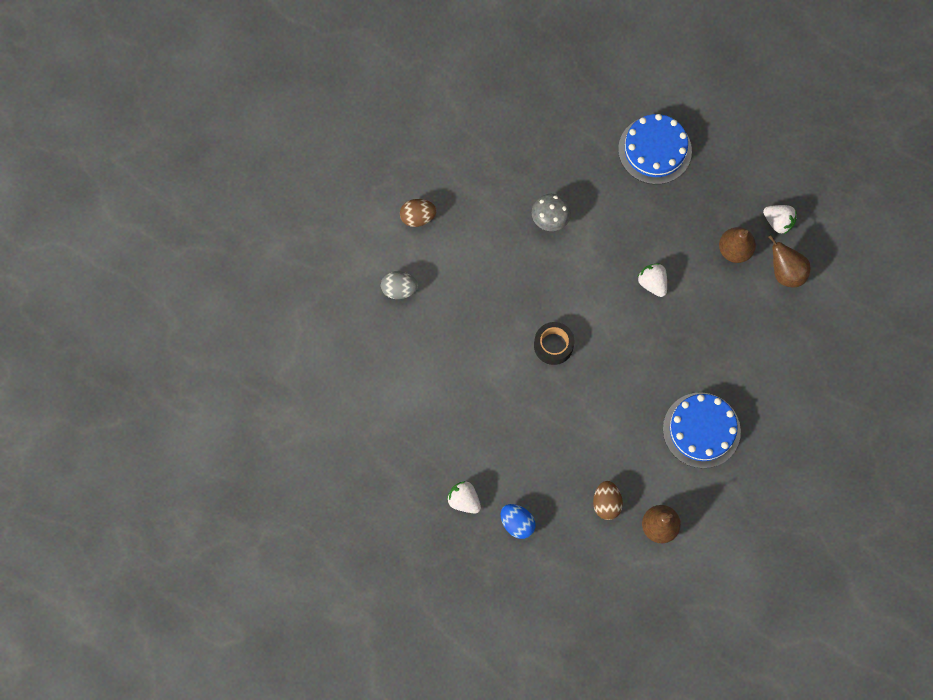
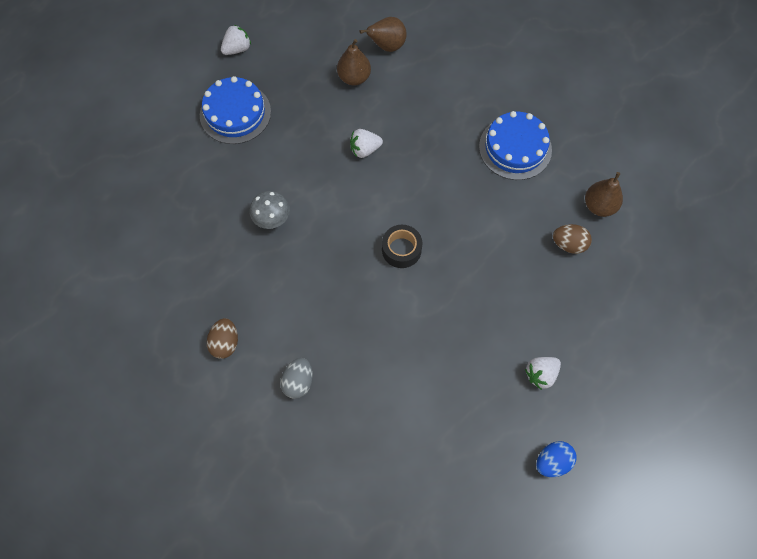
camera: 75 degrees left, 5 degrees down
blue egg [501,504,535,539] -> blue egg moved to [536,441,577,477]
white strawberry [763,205,797,234] -> white strawberry moved to [221,25,251,55]

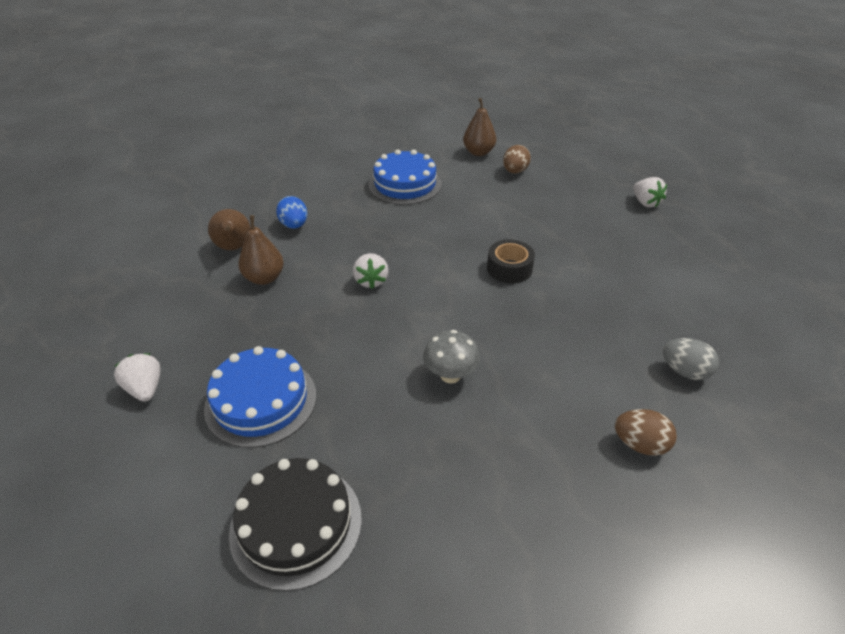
camera: 80 degrees left, 25 degrees down
blue egg [536,441,577,477] -> blue egg moved to [276,196,307,229]
none -> black cake [229,458,362,591]

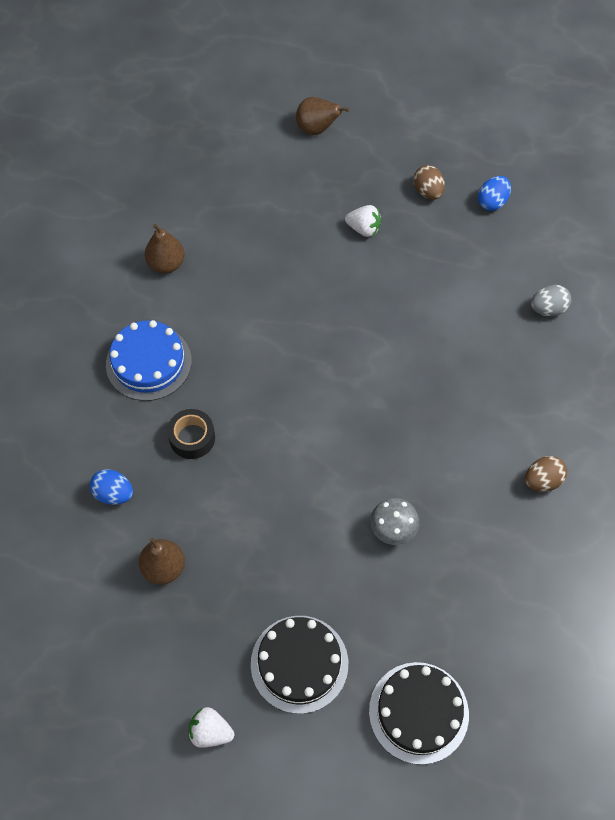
camera: 45 degrees left, 20 degrees up
blue cake [204,346,317,448] -> black cake [251,616,348,714]
brown pear [208,209,251,250] -> brown pear moved to [296,97,350,135]
white strawberry [353,253,389,289] -> none
black tape [487,239,535,283] -> black tape moved to [167,409,215,459]
brown egg [503,145,531,174] -> brown egg moved to [413,165,445,200]
grey egg [663,338,719,380] -> grey egg moved to [531,285,571,316]
none -> blue egg [478,176,511,211]

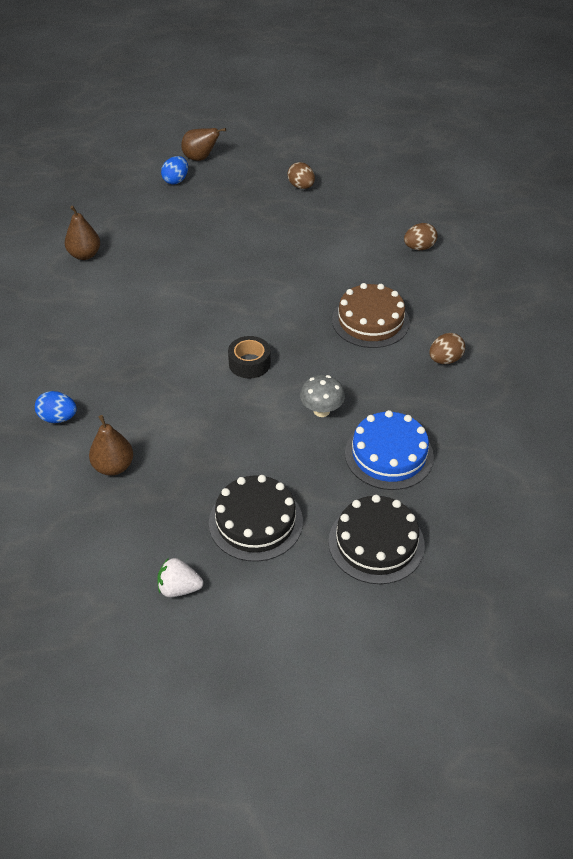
camera: 10 degrees left, 15 degrees down
blue cake [106,320,192,401] -> blue cake moved to [345,410,434,490]
black tape [167,409,215,459] -> black tape moved to [228,336,271,378]
white strawberry [345,205,381,237] -> none
blue egg [478,176,511,211] -> blue egg moved to [161,156,188,185]
grey egg [531,285,571,316] -> brown egg [404,223,438,250]
none -> brown cake [332,283,410,348]

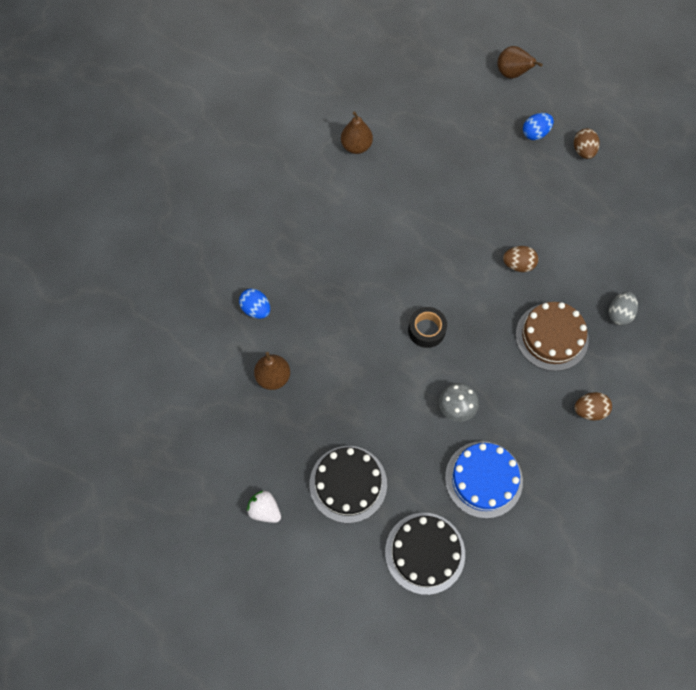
camera: 30 degrees right, 20 degrees up
blue egg [161,156,188,185] -> blue egg moved to [523,113,554,140]
brown egg [404,223,438,250] -> brown egg moved to [503,246,538,272]
none -> grey egg [609,292,638,325]

